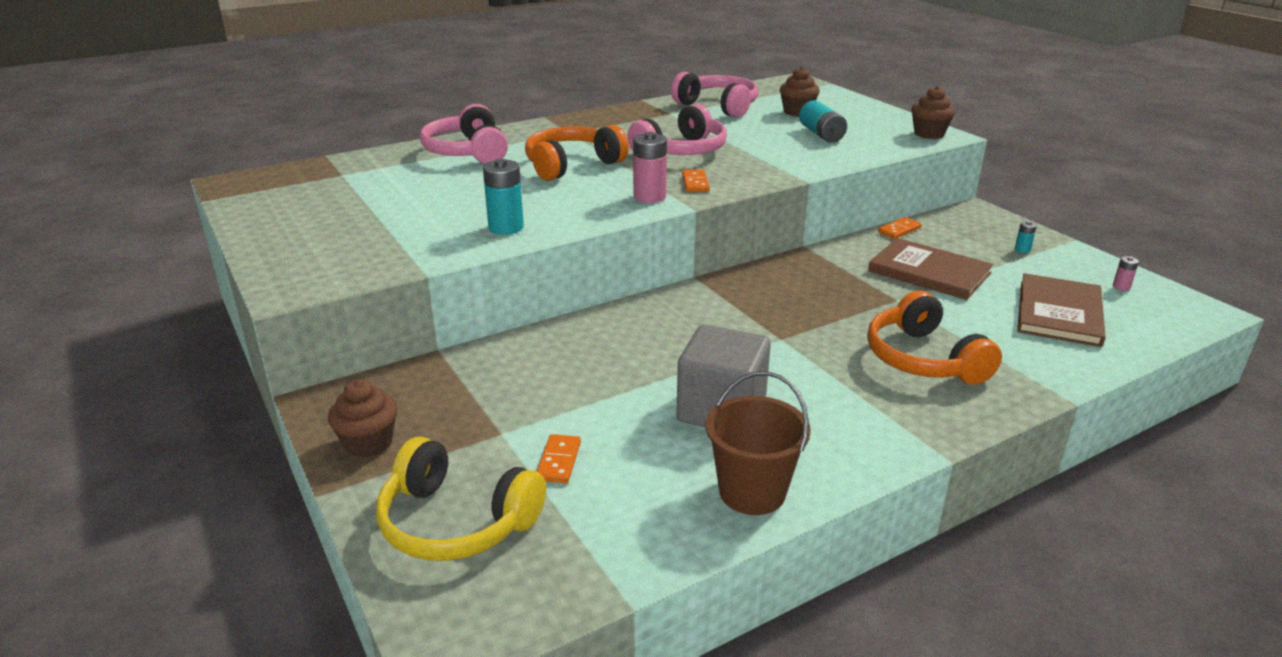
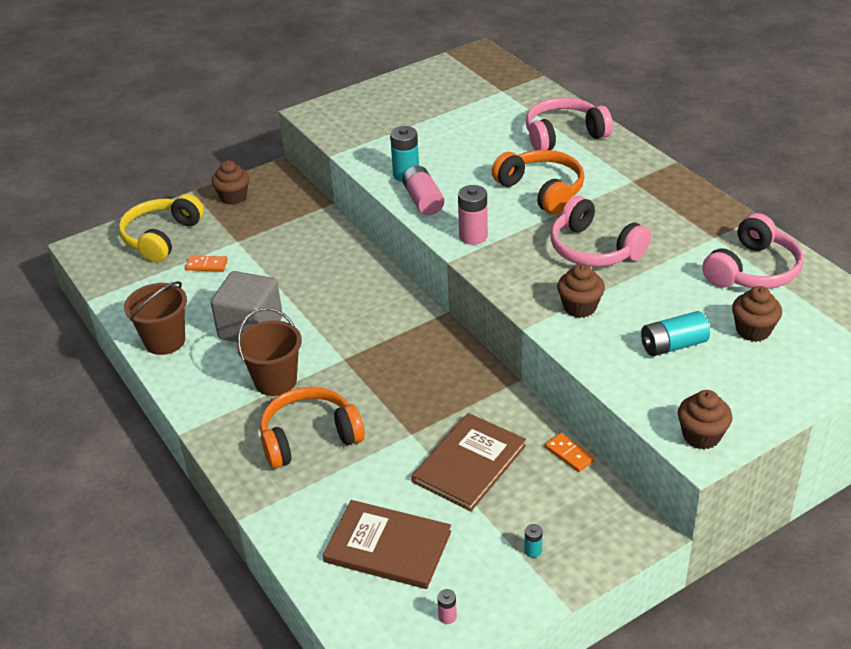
camera: 90 degrees right, 10 degrees up
orange domino [682,169,710,192] -> none
none -> brown bucket [236,308,302,396]
none -> pink battery [402,166,444,215]
none -> brown cupcake [557,264,605,318]

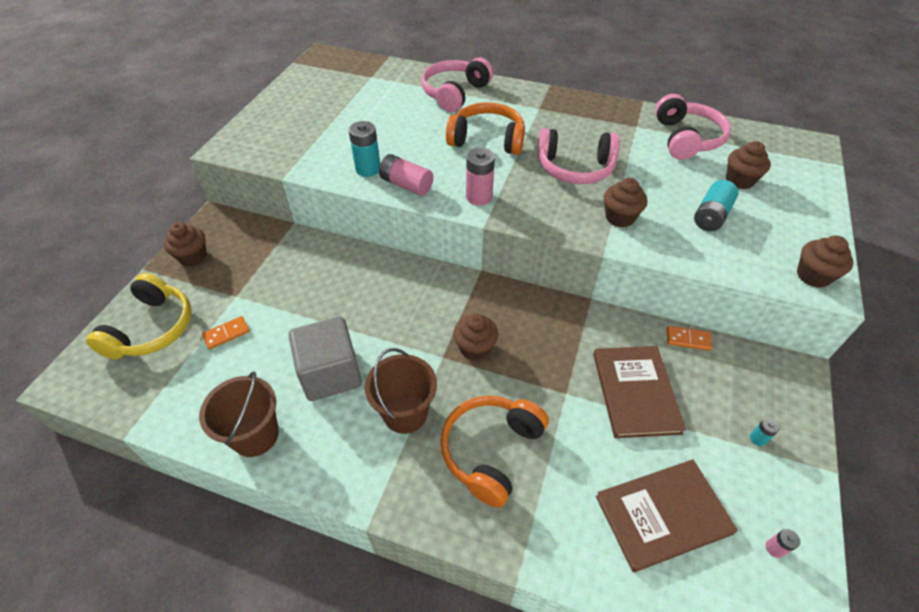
camera: 40 degrees left, 10 degrees up
yellow headphones [119,194,204,262] -> yellow headphones turned 150 degrees counterclockwise [86,273,192,359]
none -> brown cupcake [453,314,498,361]

